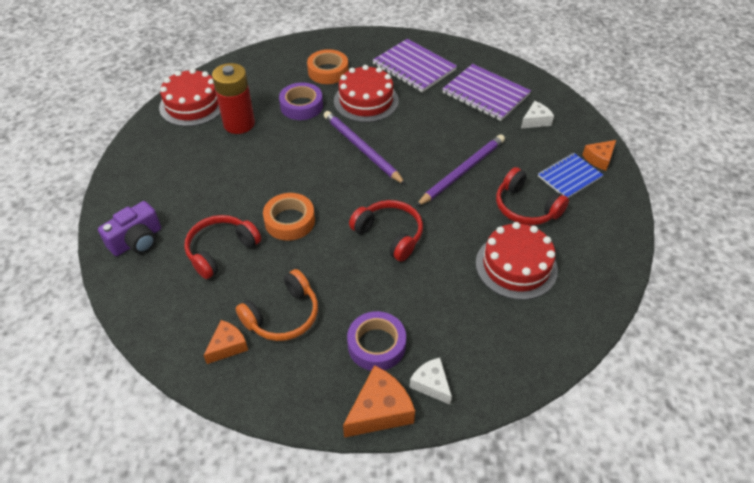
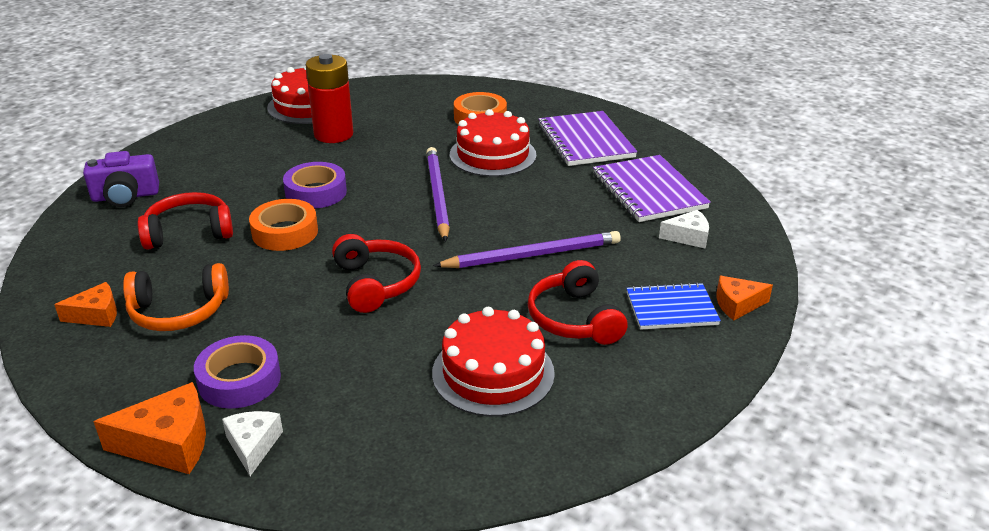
camera: 30 degrees right, 15 degrees down
purple tape [279,83,323,120] -> purple tape moved to [283,162,347,209]

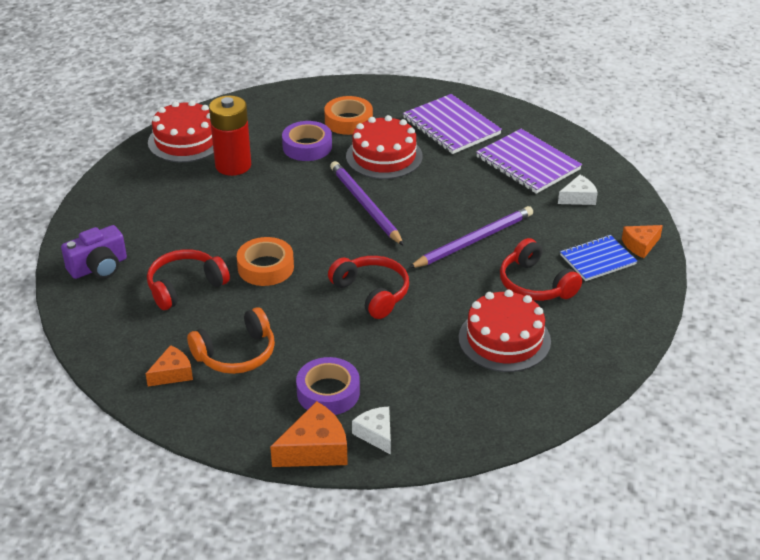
camera: 20 degrees left, 5 degrees up
purple tape [283,162,347,209] -> purple tape moved to [282,121,332,161]

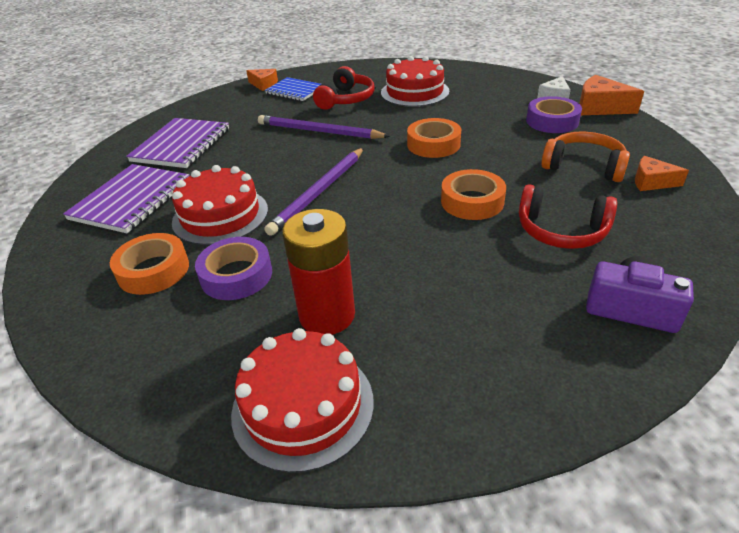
camera: 120 degrees left, 0 degrees up
red headphones [328,256,409,319] -> orange tape [407,118,461,158]
white cheese [558,175,598,205] -> none

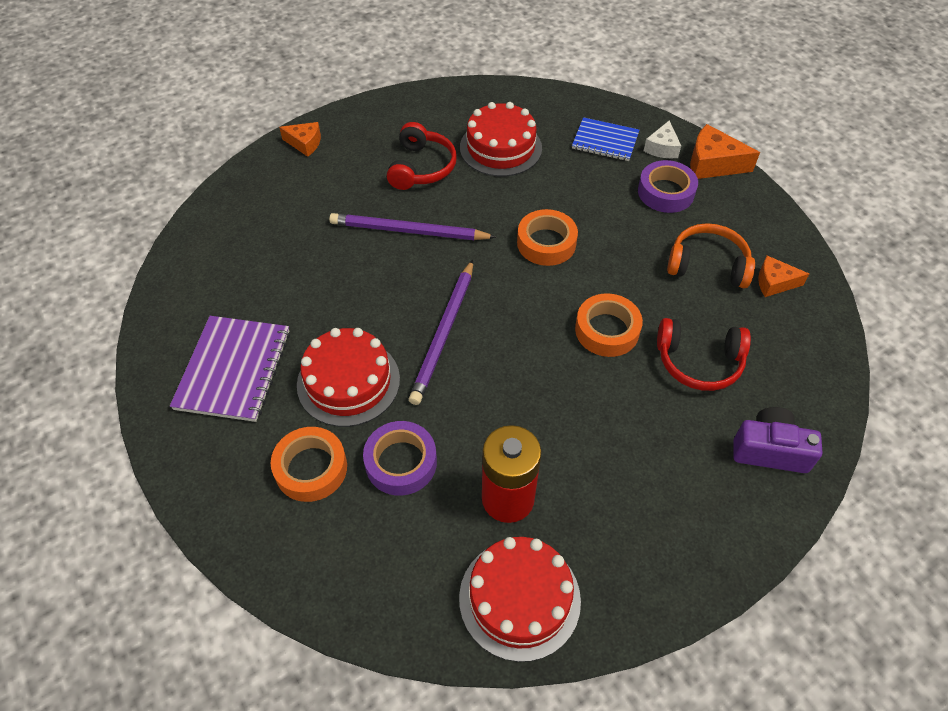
camera: 15 degrees left, 15 degrees up
purple notebook [126,118,229,168] -> none
blue notebook [265,77,321,101] -> blue notebook moved to [572,117,639,161]

